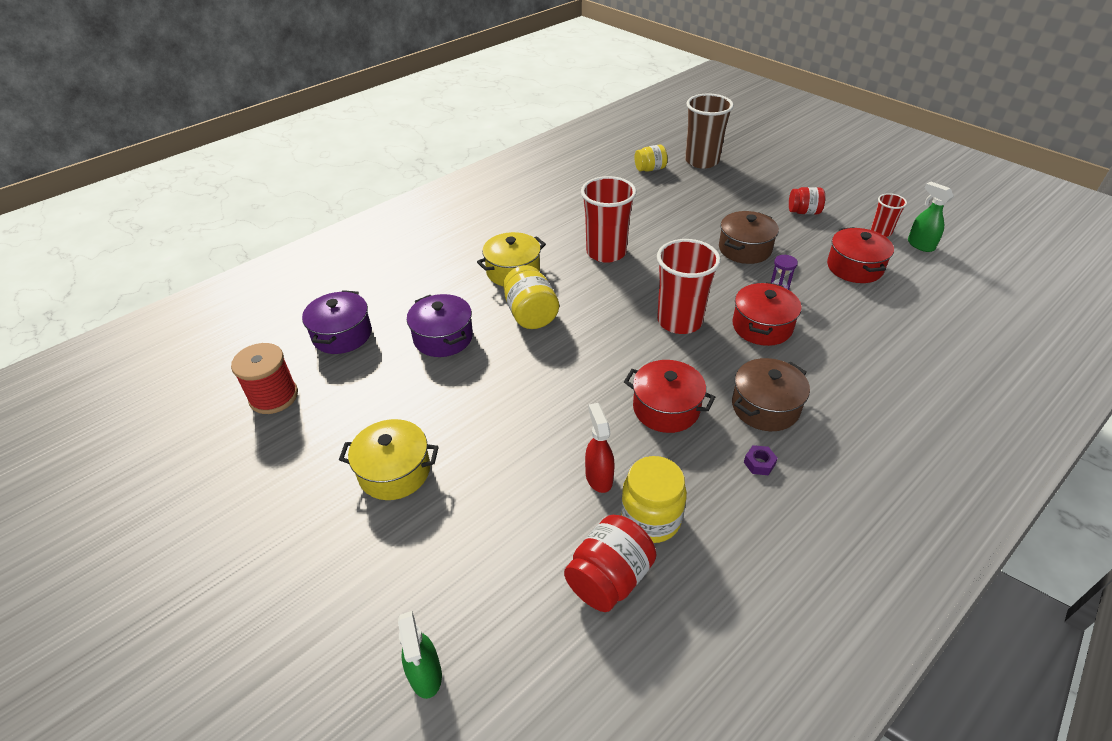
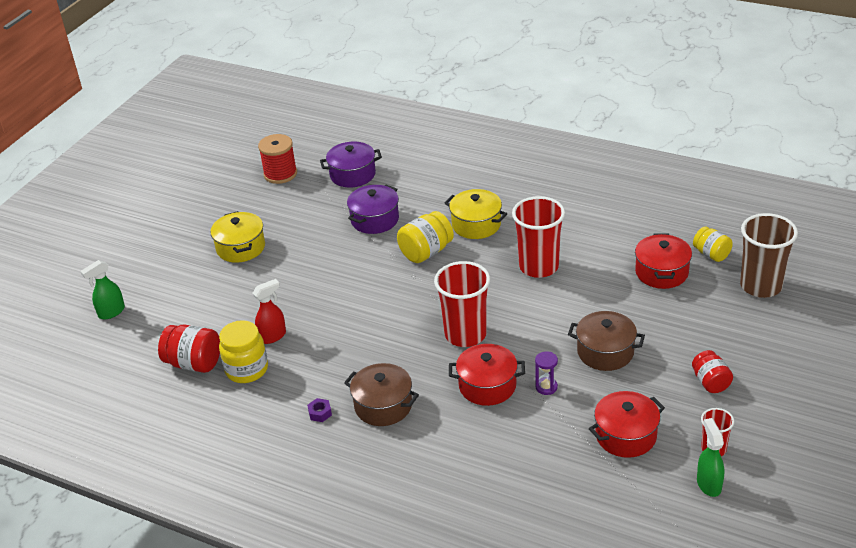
camera: 70 degrees right, 5 degrees down
red pot [624,360,715,433] -> red pot moved to [635,234,692,289]
green spray bottle [908,182,954,252] -> green spray bottle turned 45 degrees counterclockwise [697,418,724,497]

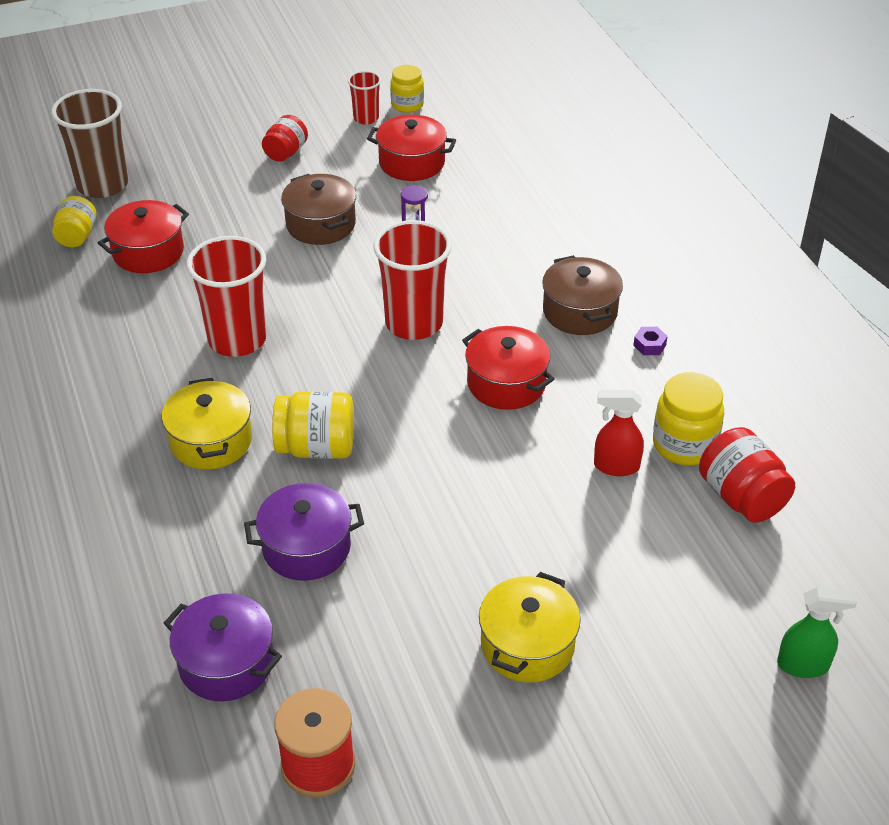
camera: 140 degrees left, 5 degrees up
red pot [449,344,525,406] -> red pot moved to [462,326,555,410]
green spray bottle [697,418,724,497] -> yellow jar [390,65,424,113]

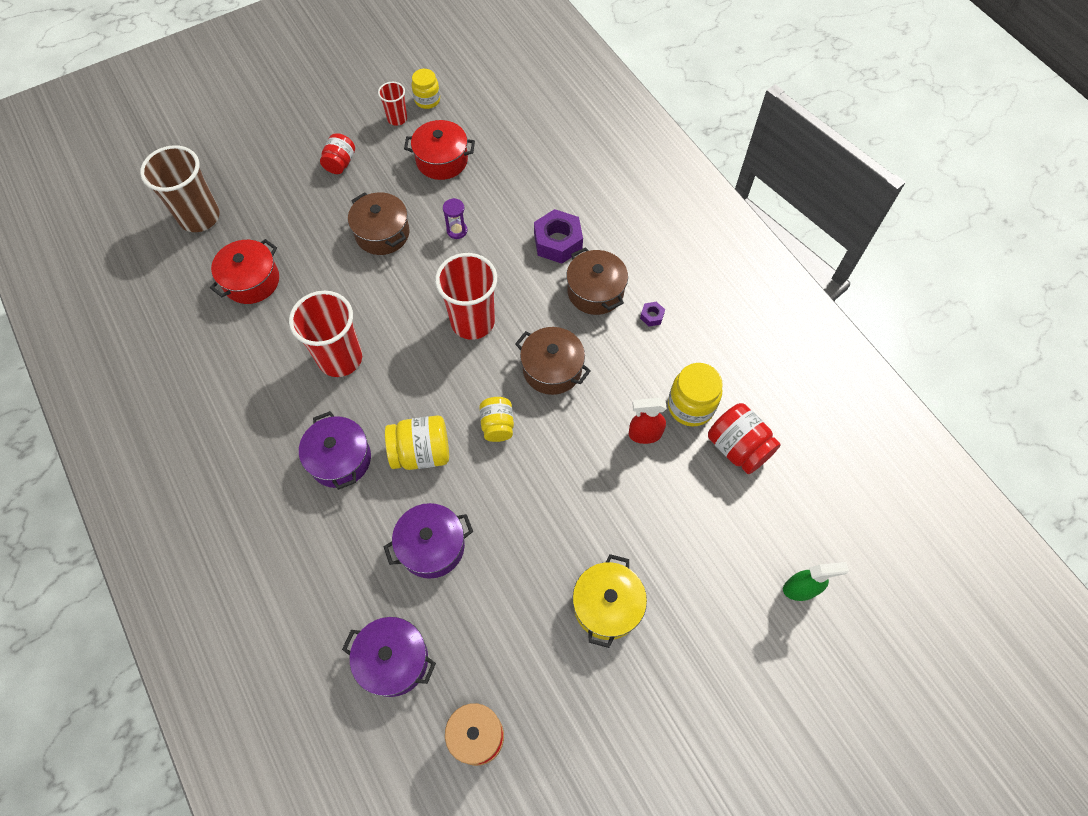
camera: 10 degrees left, 20 degrees up
yellow jar [52,196,96,247] -> yellow jar moved to [479,397,514,442]
yellow pot [162,378,252,470] -> purple pot [299,411,371,490]
red pot [462,326,555,410] -> brown pot [515,327,591,395]
none -> purple nut [534,209,583,264]

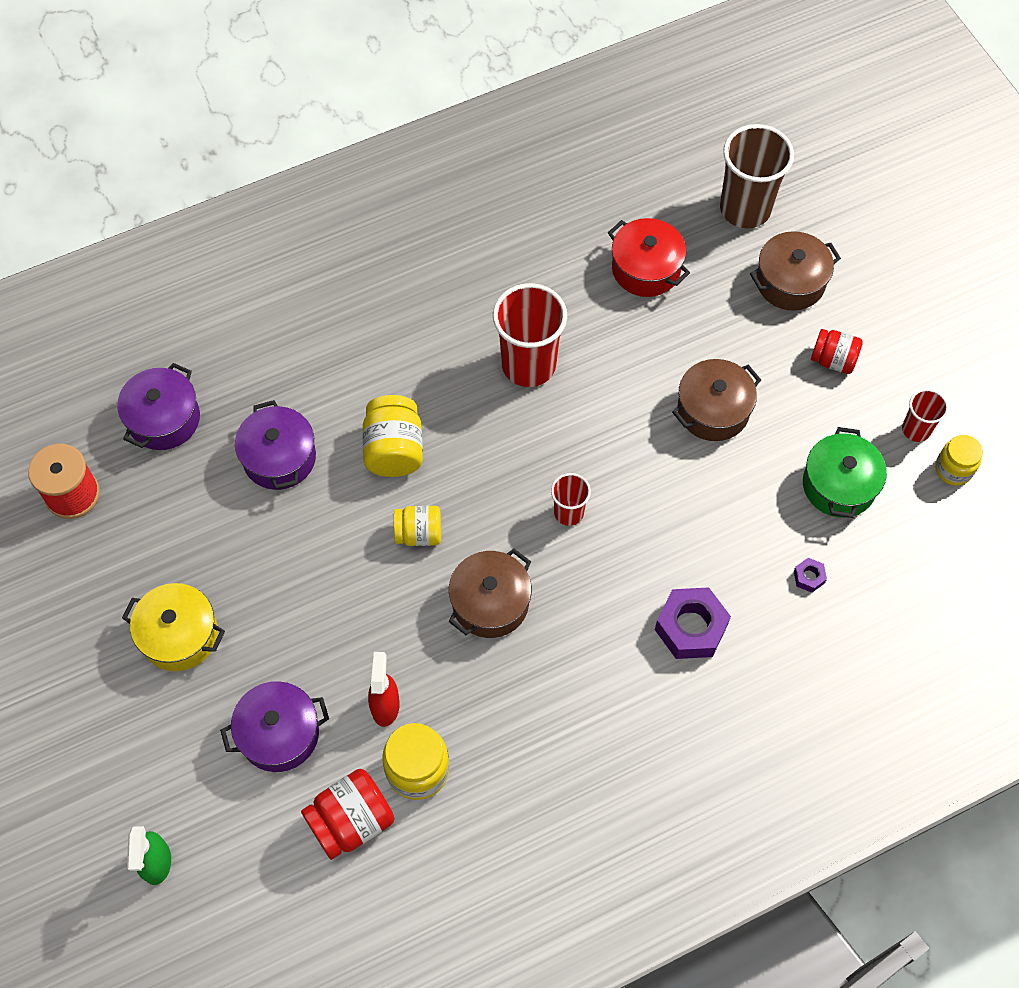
camera: 95 degrees right, 0 degrees up
purple pot [299,411,371,490] -> purple pot moved to [220,681,329,772]
red pot [404,120,475,180] -> green pot [803,427,887,518]
red cup [435,253,497,340] -> red cup [551,473,591,526], size x0.52
purple hourglass [443,198,467,239] -> none
brown pot [566,247,628,315] -> brown pot moved to [750,231,841,311]
purple nut [640,301,665,326] -> purple nut moved to [794,558,827,592]

